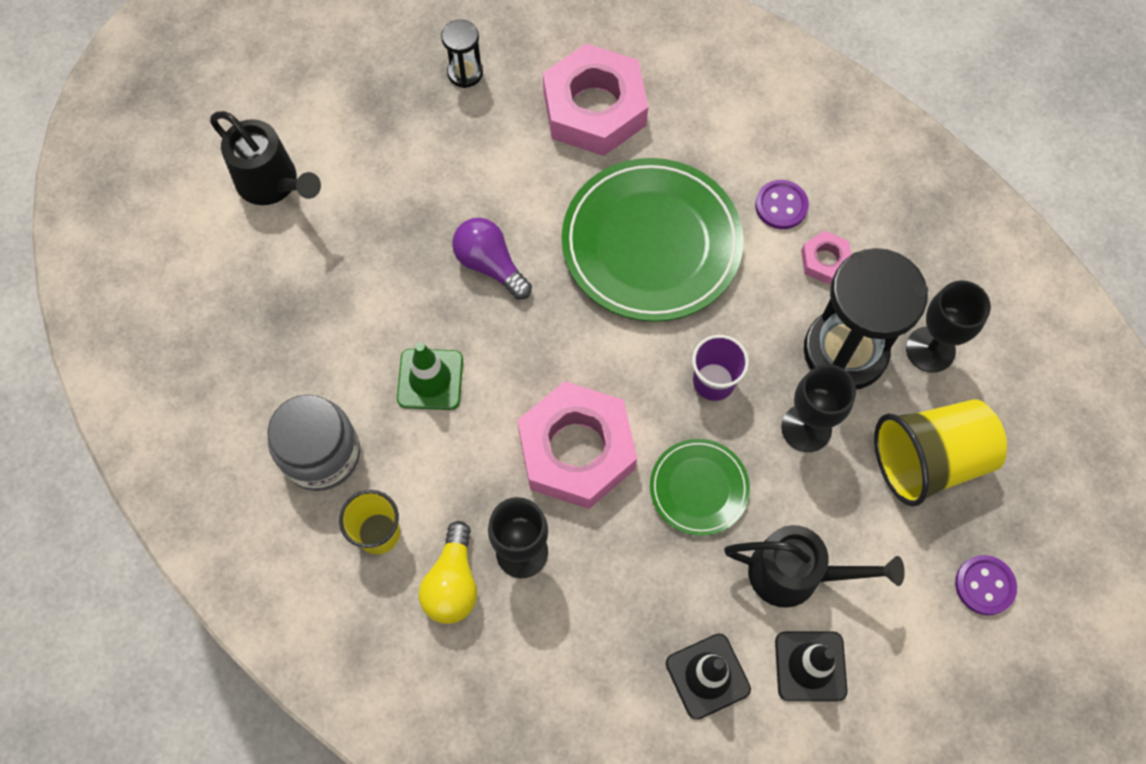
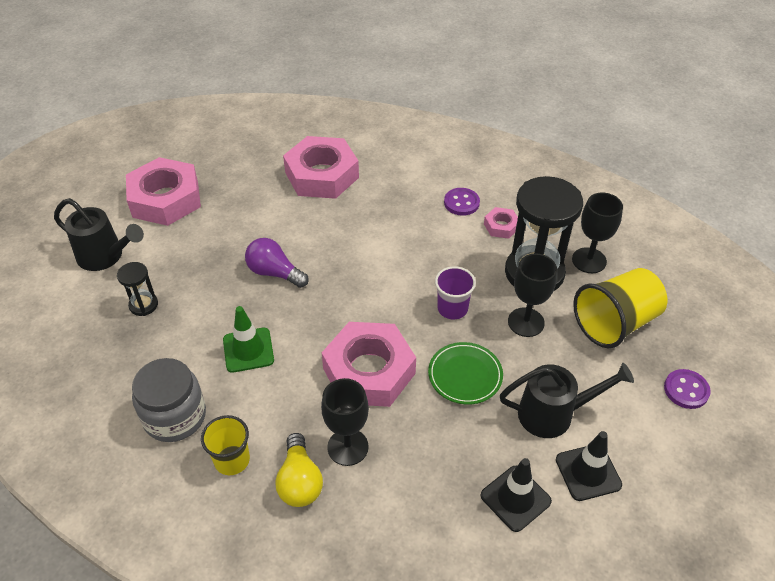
camera: 15 degrees left, 20 degrees down
black hourglass [441,19,483,88] -> black hourglass moved to [117,262,158,316]
green plate [562,158,744,322] -> none
none -> pink nut [126,157,201,226]

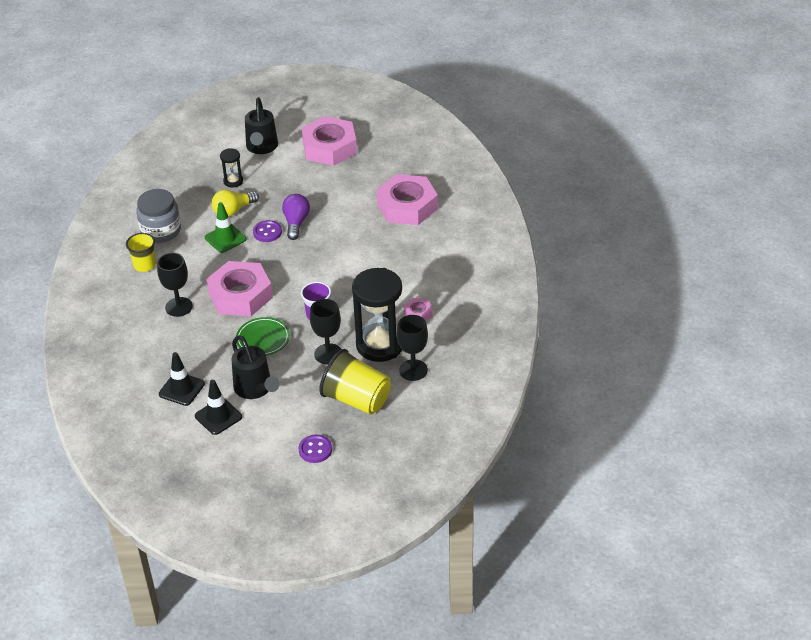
camera: 65 degrees right, 5 degrees down
yellow light bulb [275,433,323,507] -> yellow light bulb moved to [211,190,259,217]
purple button [444,188,480,216] -> purple button moved to [253,220,282,242]

